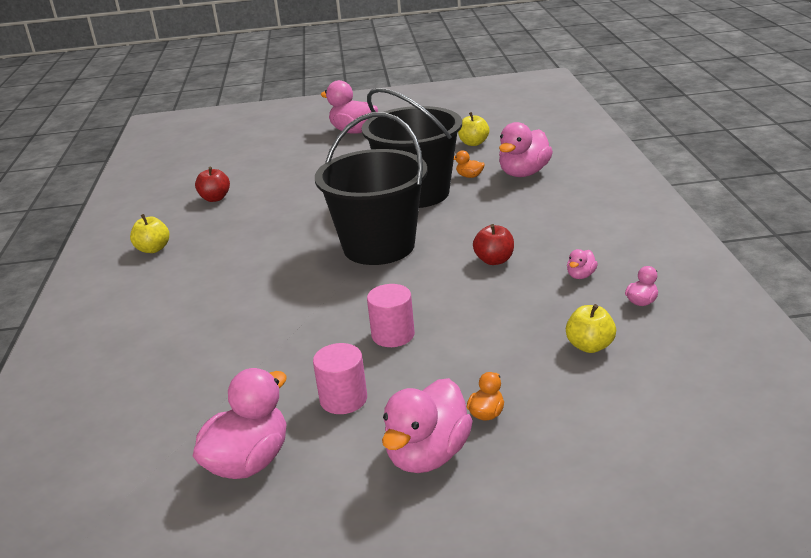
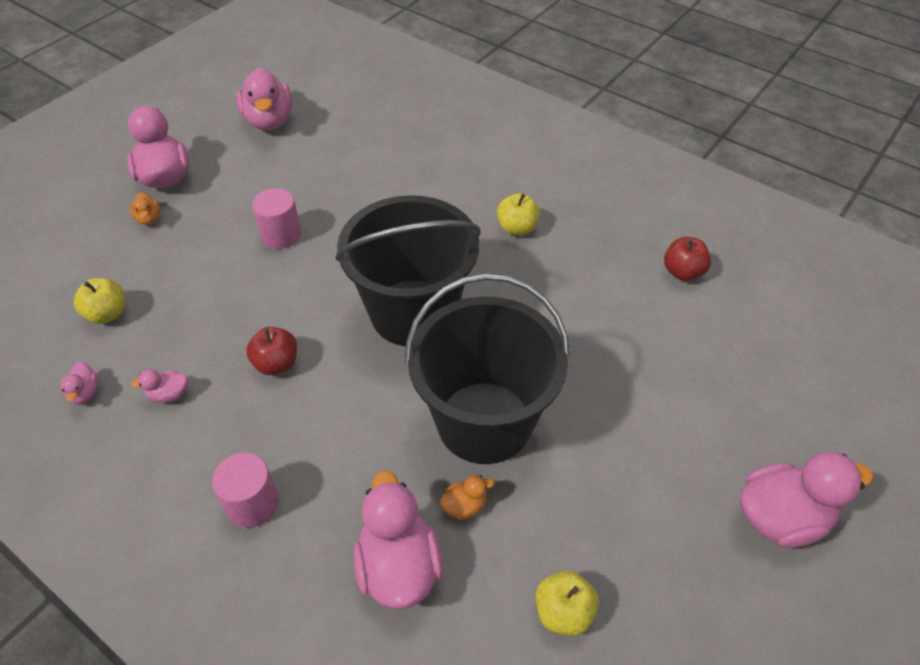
camera: 130 degrees right, 20 degrees up
yellow apple [130,214,169,253] -> yellow apple moved to [497,193,540,235]
pink cylinder [313,343,367,414] -> pink cylinder moved to [212,453,279,527]
pink duck [567,249,598,279] -> pink duck turned 90 degrees counterclockwise [131,369,188,403]

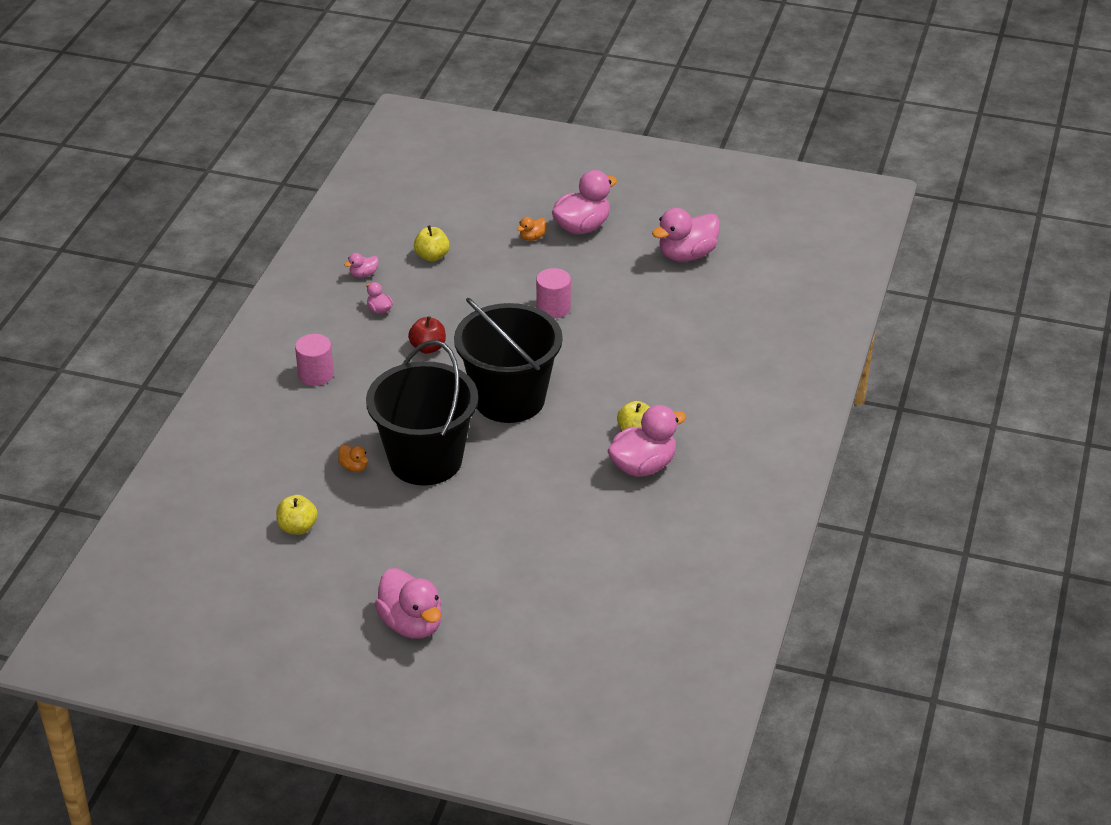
camera: 70 degrees right, 10 degrees down
pink duck [353,470,443,609] -> pink duck moved to [607,405,686,477]
red apple [664,237,711,281] -> none

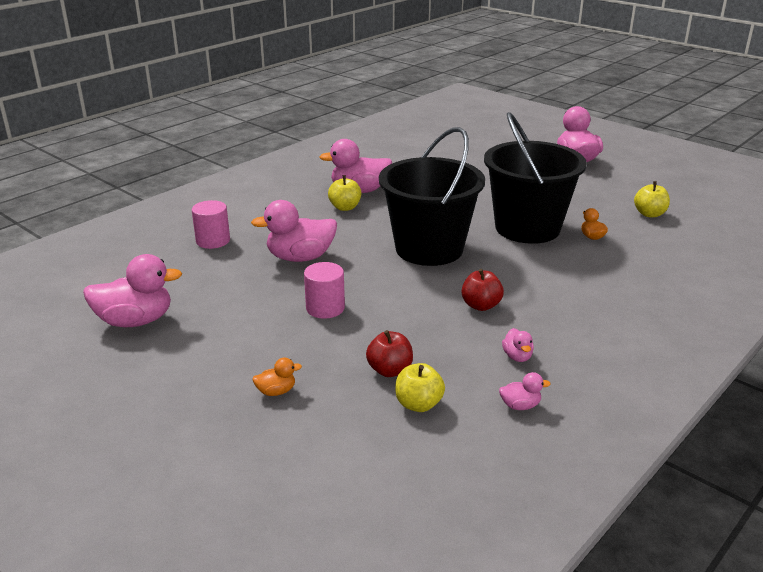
camera: 155 degrees left, 10 degrees down
pink cylinder [295,334,334,386] -> pink cylinder moved to [192,200,230,249]
pink duck [552,170,617,234] -> pink duck moved to [251,200,337,262]
none -> red apple [366,330,413,377]

